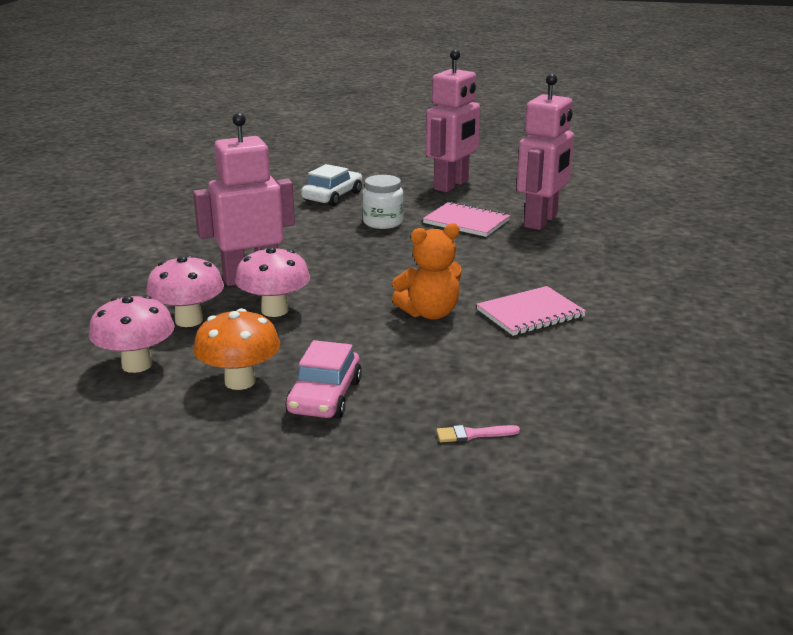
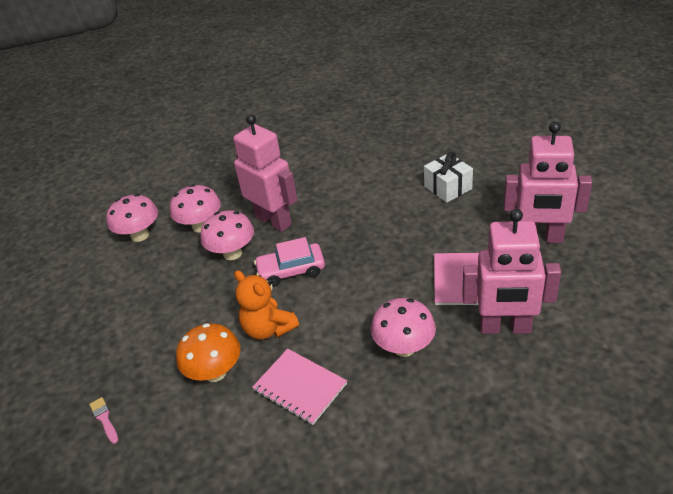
camera: 70 degrees right, 15 degrees up
orange mushroom [193,308,280,390] -> orange mushroom moved to [176,323,240,382]
pink car [285,340,362,419] -> pink car moved to [254,237,325,287]
white car [301,164,362,206] -> white gift [424,152,473,203]
white jar [362,175,404,229] -> none
none -> pink mushroom [371,298,436,357]

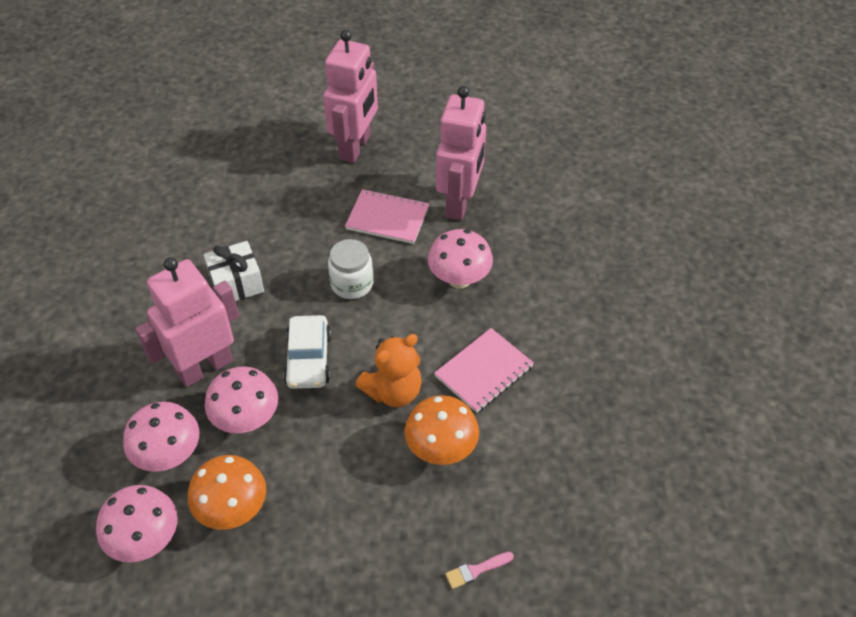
camera: 85 degrees left, 10 degrees up
pink car [254,237,325,287] -> white car [283,315,331,389]
white gift [424,152,473,203] -> white gift moved to [203,241,264,301]
none -> orange mushroom [188,455,266,530]
none -> white jar [328,239,373,299]

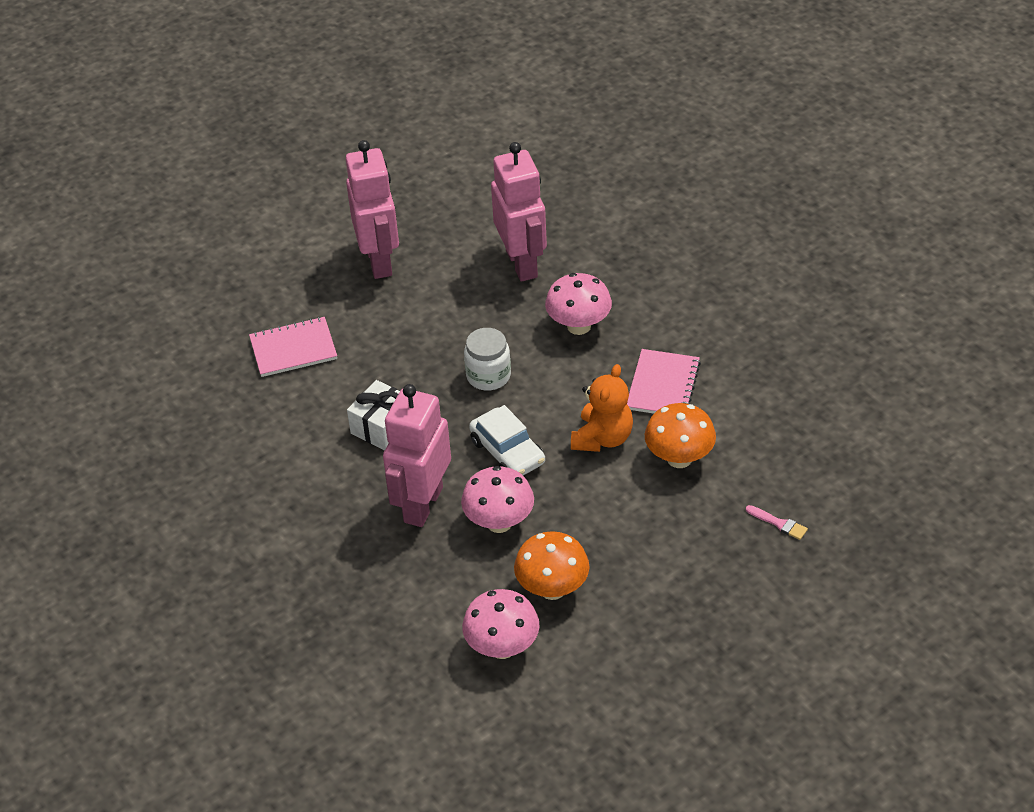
camera: 30 degrees left, 5 degrees down
pink mushroom [123,402,199,472] -> none
pink notebook [345,189,429,244] -> pink notebook moved to [249,317,337,377]
pink brush [445,552,514,589] -> pink brush turned 90 degrees counterclockwise [746,505,808,540]

